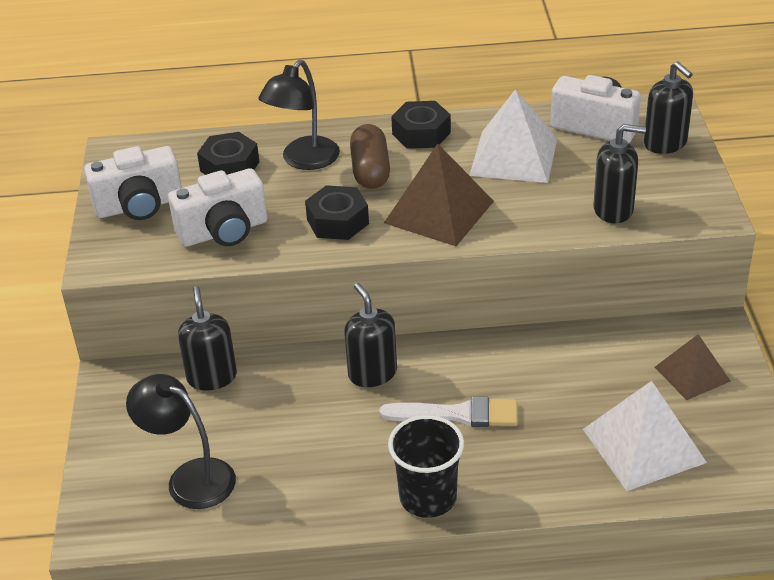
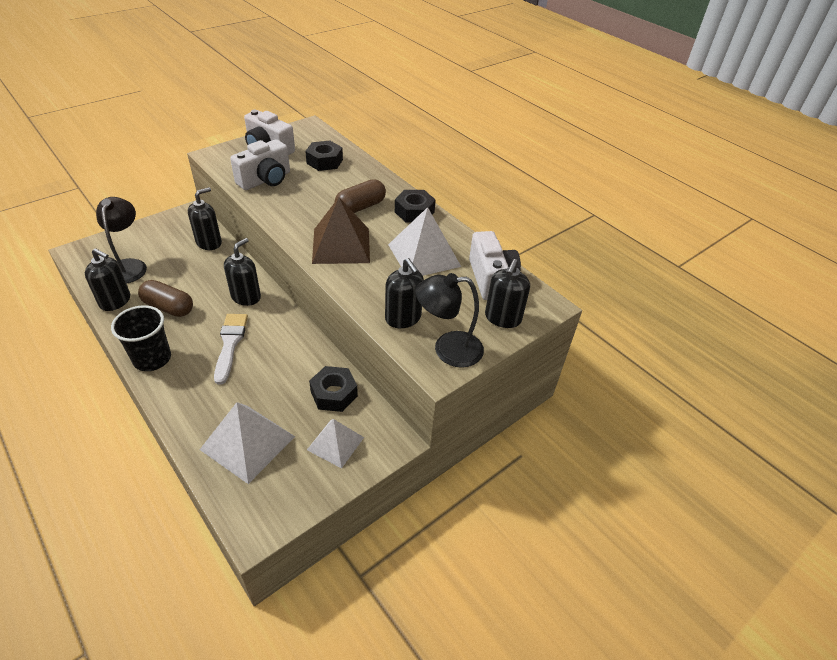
camera: 50 degrees right, 5 degrees up
white camera [168,168,268,247] -> white camera turned 75 degrees counterclockwise [230,139,290,190]
black lamp [258,60,340,170] -> black lamp moved to [415,273,484,368]
black nut [305,185,369,240] -> black nut moved to [309,366,358,412]
white brush [379,396,518,427] -> white brush turned 150 degrees counterclockwise [214,314,248,385]
brown pyramid [655,334,731,400] -> white pyramid [307,419,364,468]
none -> black soap dispenser [85,248,130,311]
none -> brown capsule [138,280,193,317]

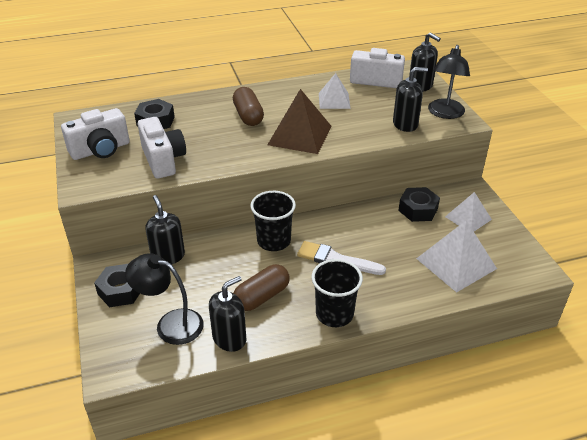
camera: 65 degrees left, 5 degrees down
black soap dispenser [224,238,261,306] -> black cup [250,191,296,251]
white pyramid [388,207,461,276] -> white pyramid [319,73,351,109], size x0.63
black nut [395,190,436,223] -> black nut moved to [94,264,140,307]

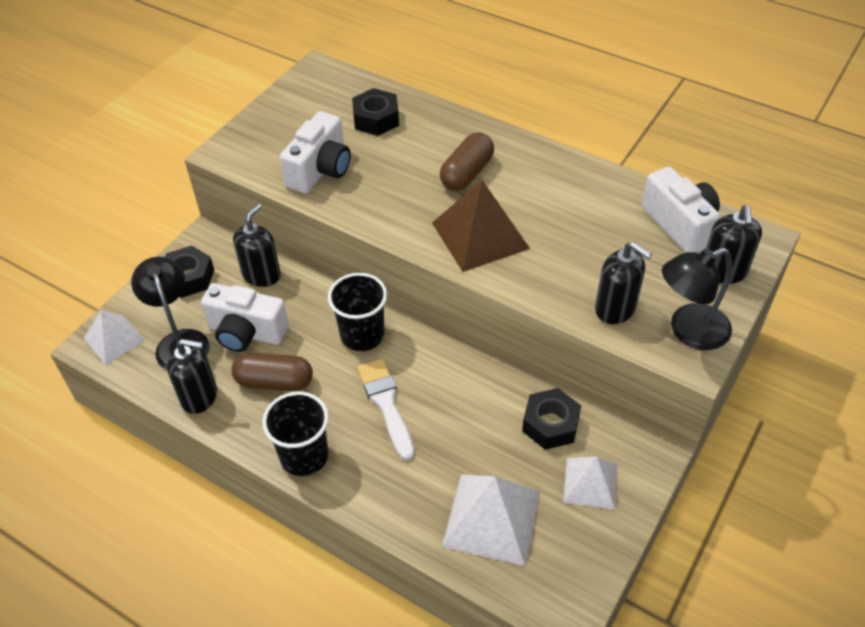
camera: 50 degrees right, 10 degrees up
white camera [61,108,130,160] -> white camera moved to [201,283,289,352]
white pyramid [319,73,351,109] -> white pyramid moved to [83,311,145,365]

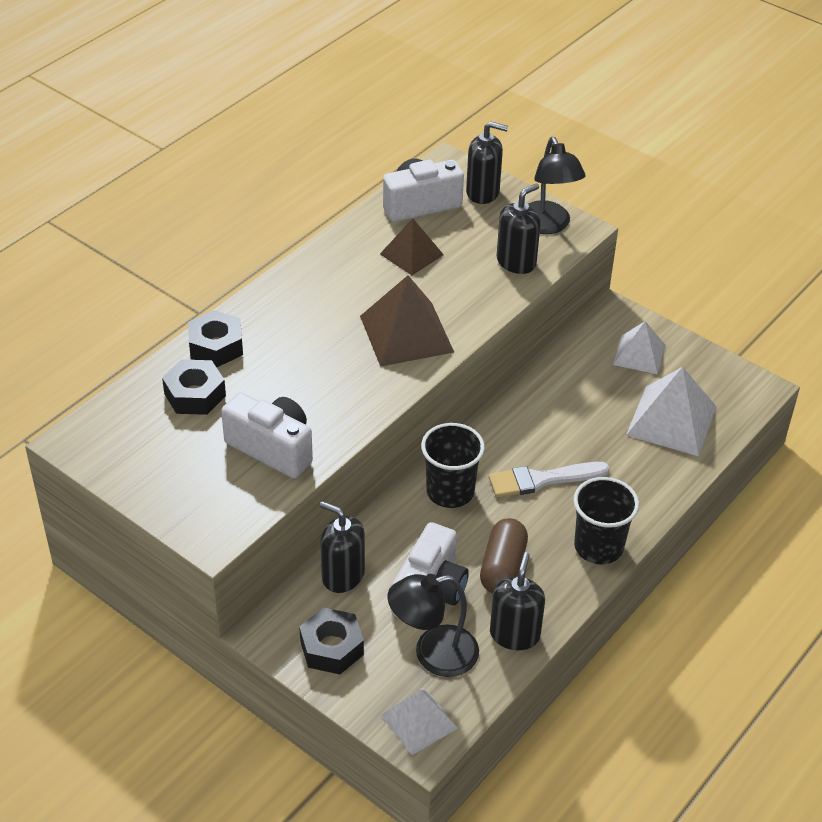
camera: 85 degrees left, 5 degrees down
brown capsule [440,132,494,191] -> none
black nut [522,388,581,450] -> black nut moved to [188,310,243,367]
none -> brown pyramid [380,218,444,275]

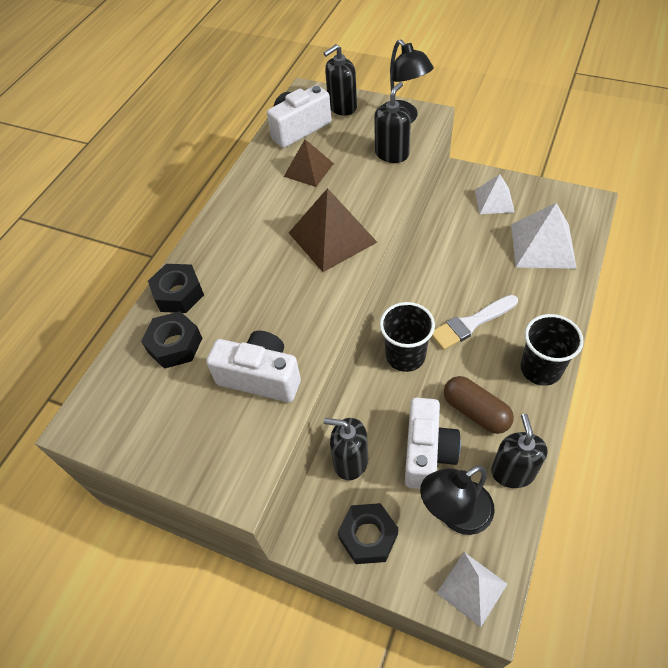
camera: 10 degrees left, 10 degrees up
black soap dispenser [466,121,508,204] -> black soap dispenser turned 150 degrees clockwise [324,44,357,116]
brown capsule [480,518,528,594] -> brown capsule turned 45 degrees counterclockwise [444,376,514,434]

